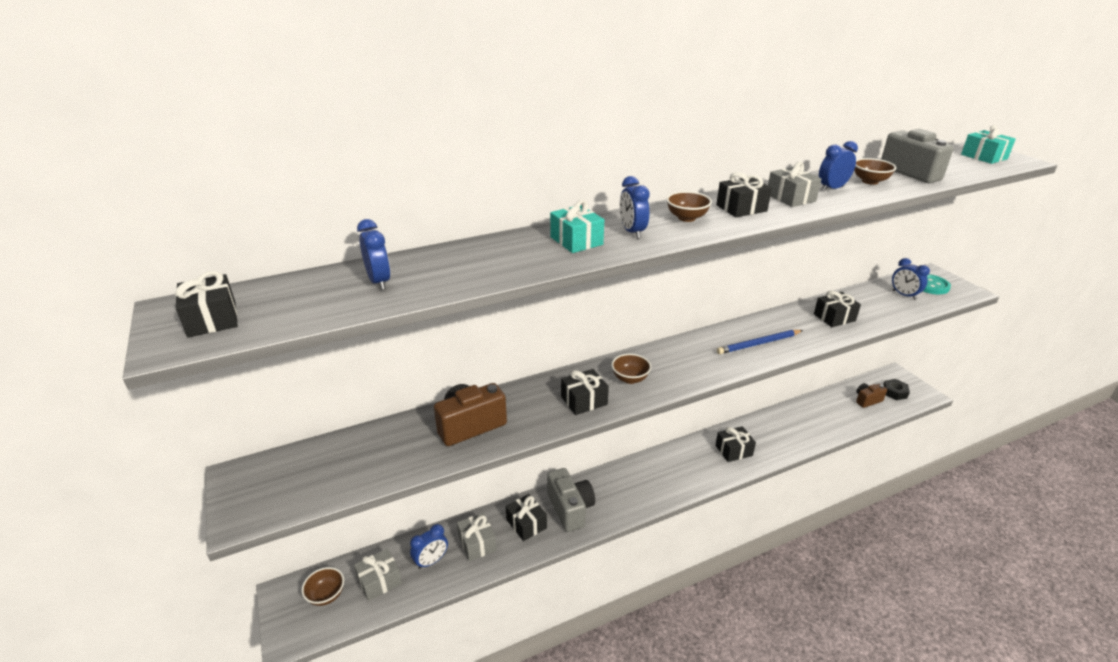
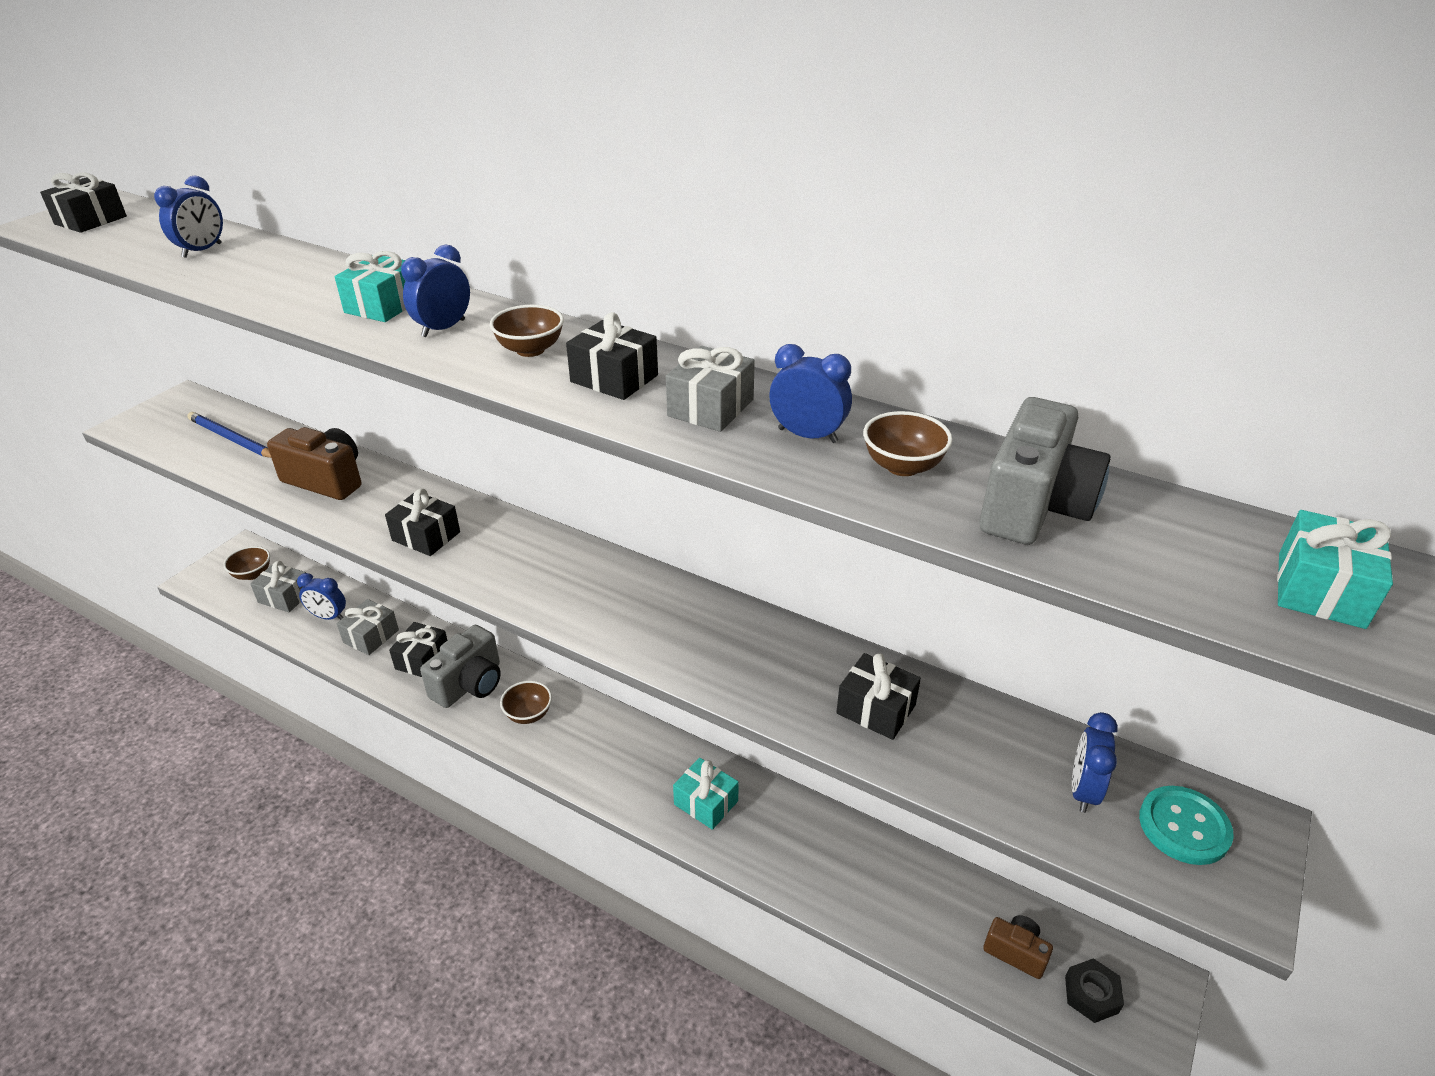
camera: 55 degrees right, 5 degrees up
brown bowl [611,354,651,384] -> brown bowl moved to [500,681,552,724]
black gift [715,426,756,462] -> turquoise gift [673,758,739,830]
blue pencil [717,330,803,354] -> blue pencil moved to [187,412,271,458]

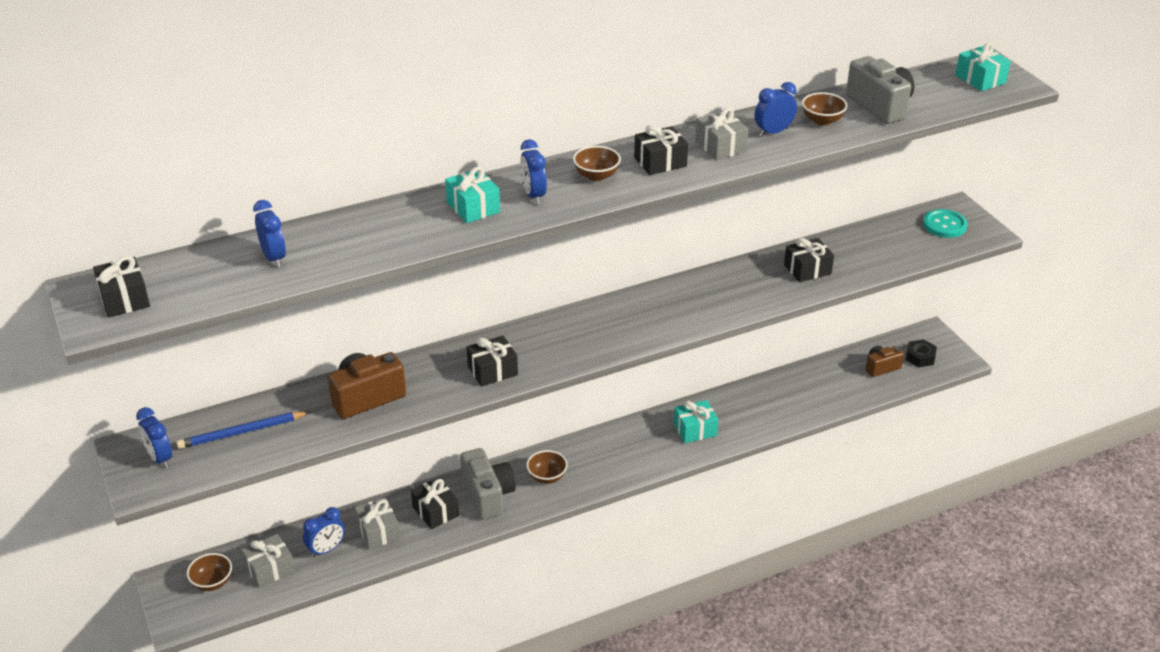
camera: 55 degrees left, 0 degrees up
blue clock [1072,712,1118,813] -> blue clock moved to [136,407,172,468]

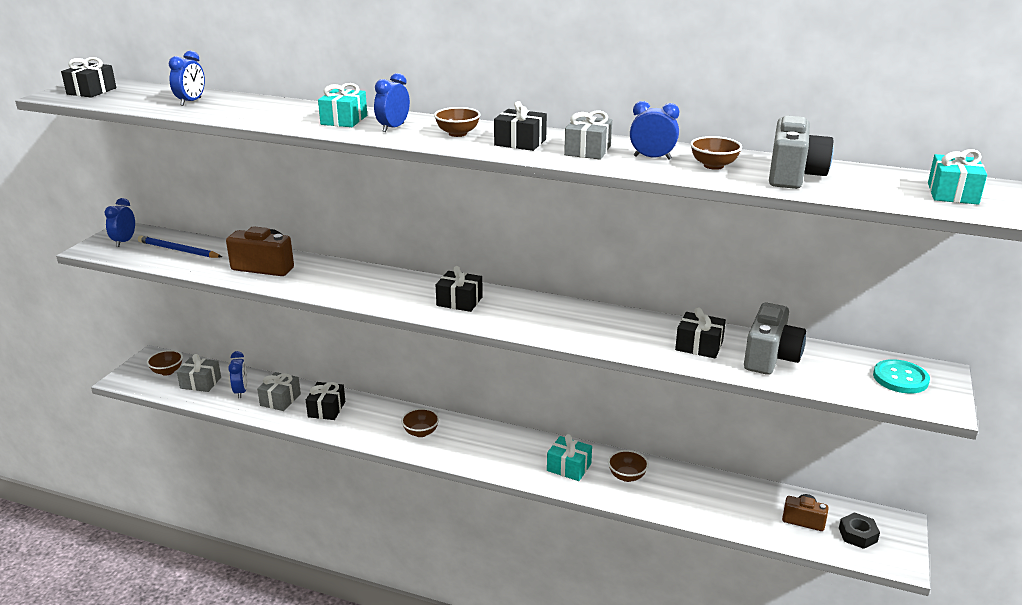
camera: 45 degrees right, 10 degrees down
blue clock [303,507,345,557] -> blue clock turned 105 degrees counterclockwise [228,351,247,398]
grey camera [460,448,516,520] -> grey camera moved to [744,303,806,375]
black gift [466,336,518,387] -> black gift moved to [436,266,483,312]
none -> brown bowl [608,450,649,482]

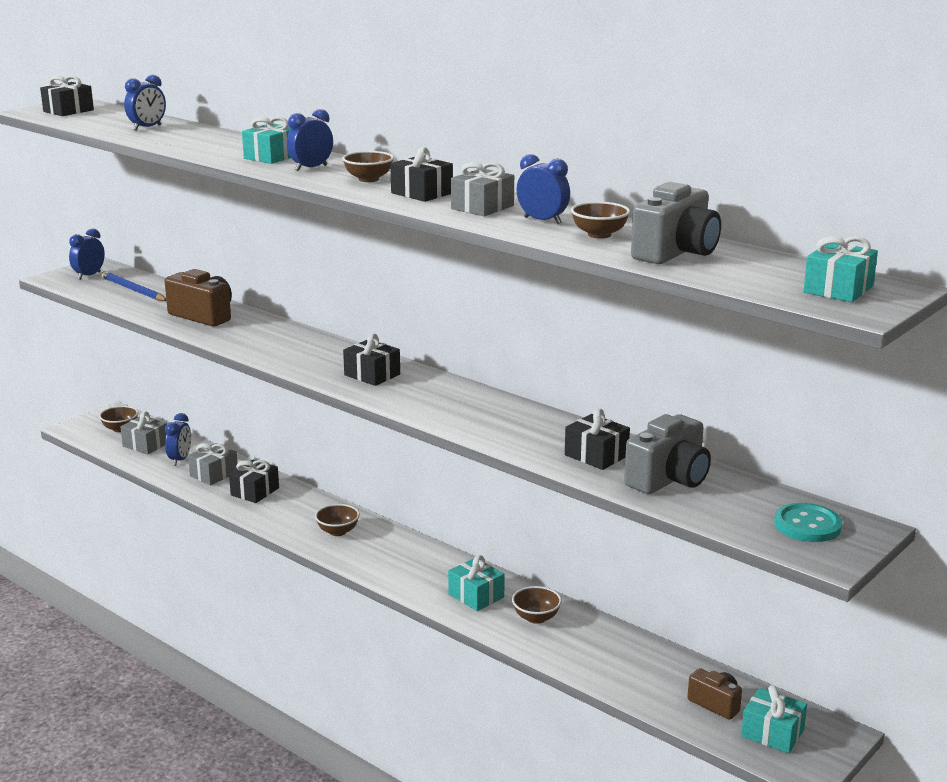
camera: 20 degrees right, 5 degrees down
black nut [839,512,880,549] -> turquoise gift [741,685,807,753]

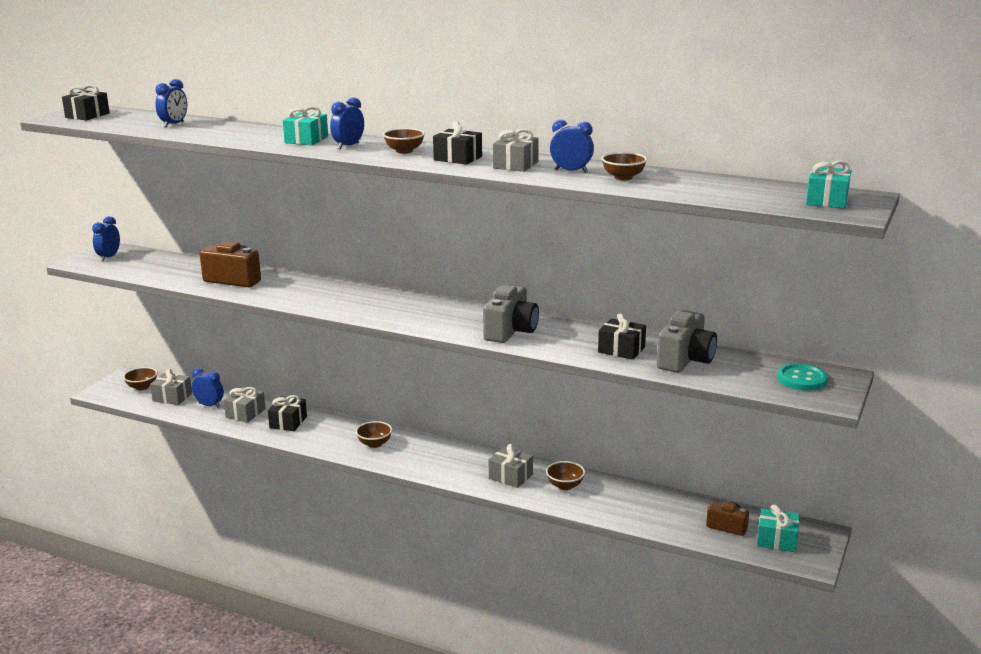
camera: 15 degrees left, 0 degrees up
blue pencil [101,271,166,301] -> none
blue clock [165,413,191,466] -> blue clock turned 60 degrees counterclockwise [192,368,224,408]
black gift [343,334,400,386] -> none
turquoise gift [448,555,505,611] -> grey gift [489,444,533,488]
grey camera [631,182,721,264] -> grey camera moved to [483,285,539,343]

